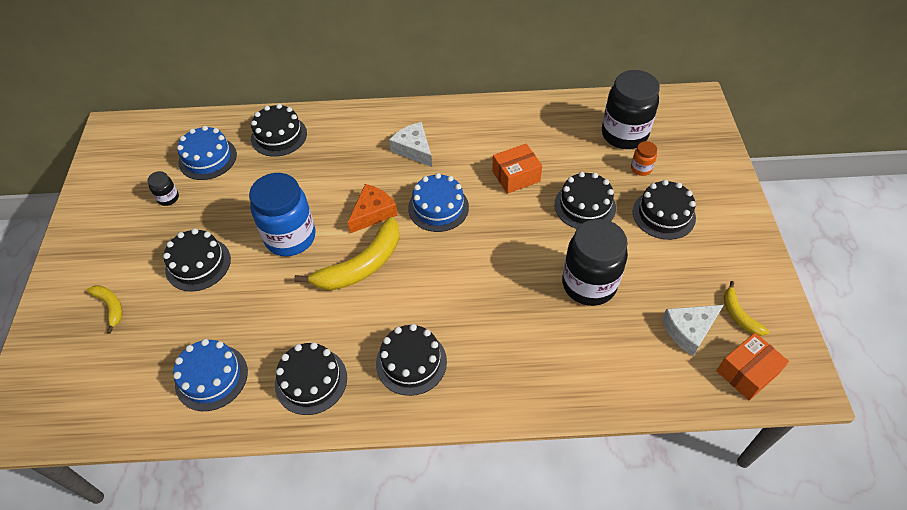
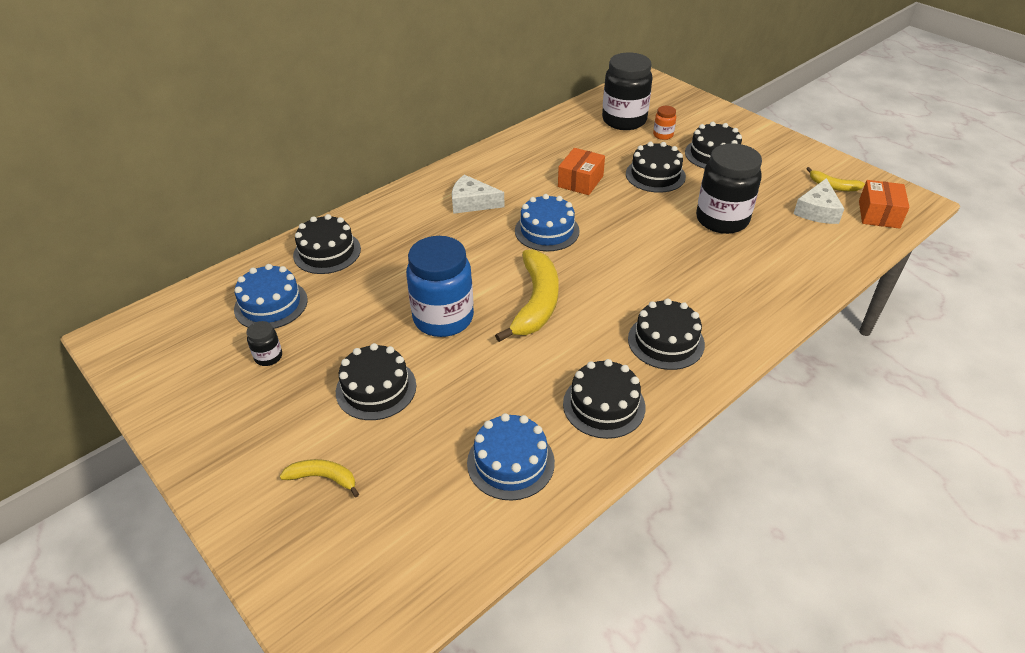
camera: 40 degrees left, 10 degrees down
orange cheese [347,184,398,233] -> none

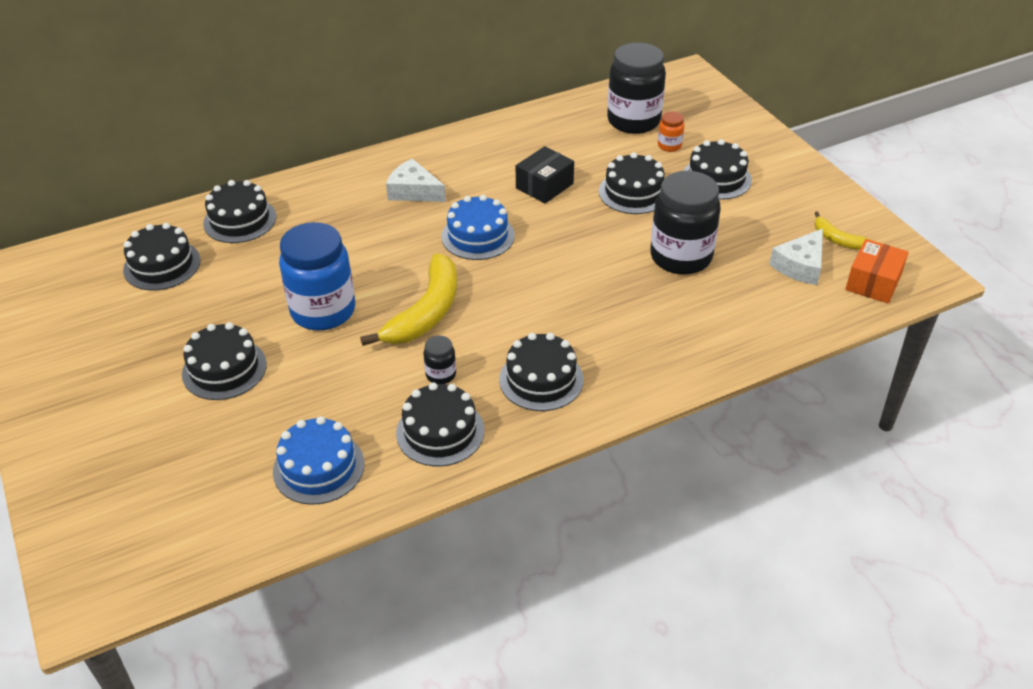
camera: 15 degrees right, 0 degrees up
blue cake [234,264,308,329] -> black cake [123,223,200,290]
black jar [246,321,282,366] -> black jar moved to [424,336,456,384]
yellow banana [280,459,359,497] -> none
orange box [558,148,605,195] -> black box [516,146,574,204]

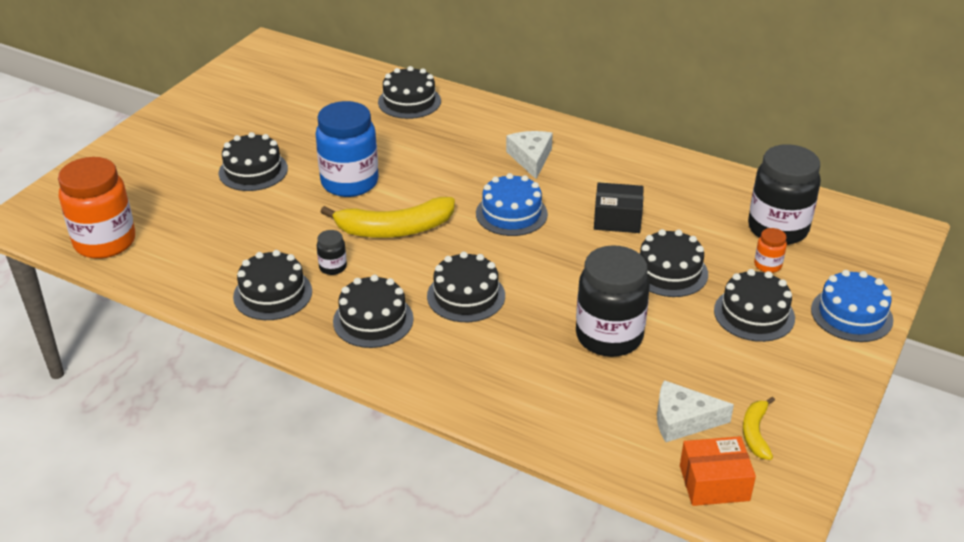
camera: 55 degrees right, 5 degrees down
black cake [123,223,200,290] -> black cake moved to [427,252,505,322]
blue cake [273,416,365,505] -> blue cake moved to [811,270,893,342]
none -> orange jar [58,157,135,259]

